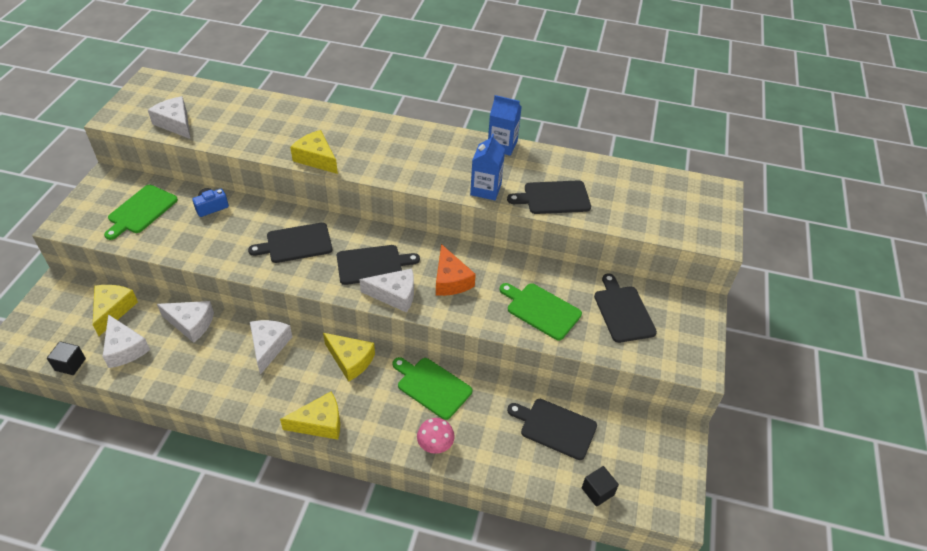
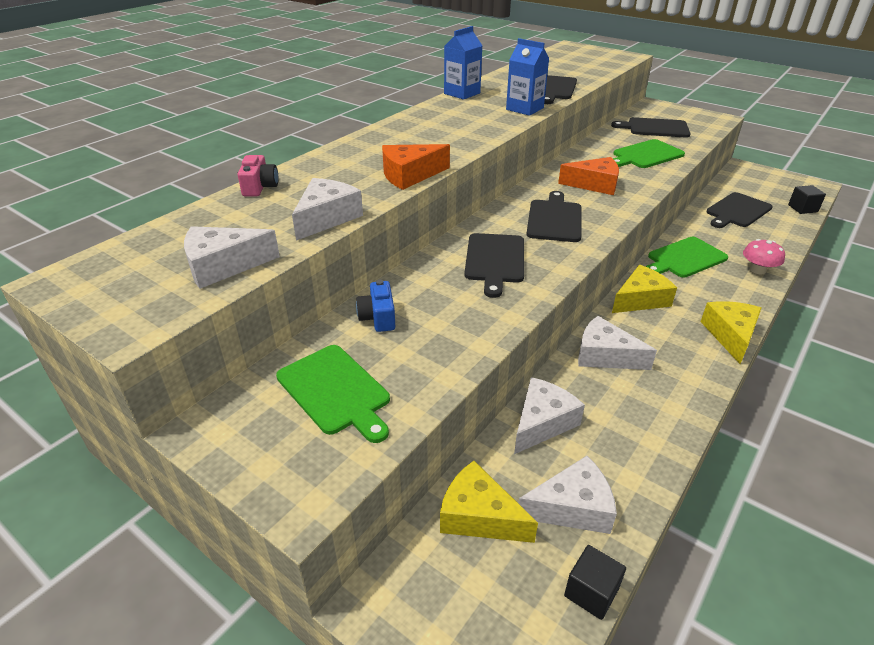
camera: 65 degrees left, 10 degrees down
yellow cheese [290,130,338,174] -> orange cheese [382,144,450,190]
white cheese [359,269,414,313] -> white cheese moved to [292,178,363,241]
none -> pink camera [237,155,278,196]

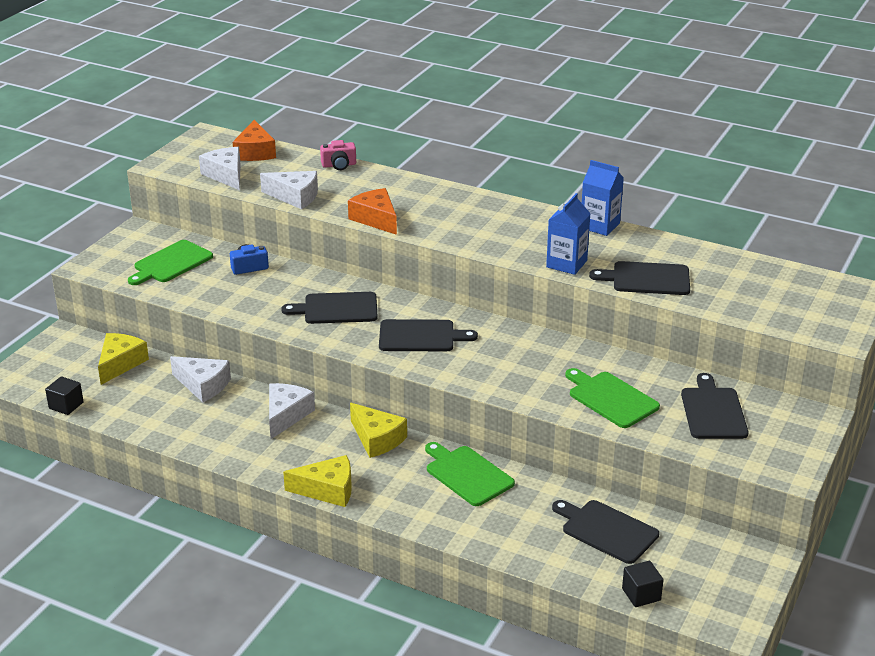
camera: 80 degrees right, 5 degrees down
white cheese [518,456,617,534] -> none
orange cheese [558,157,619,195] -> orange cheese moved to [233,120,276,161]
pink mushroom [743,239,785,274] -> none

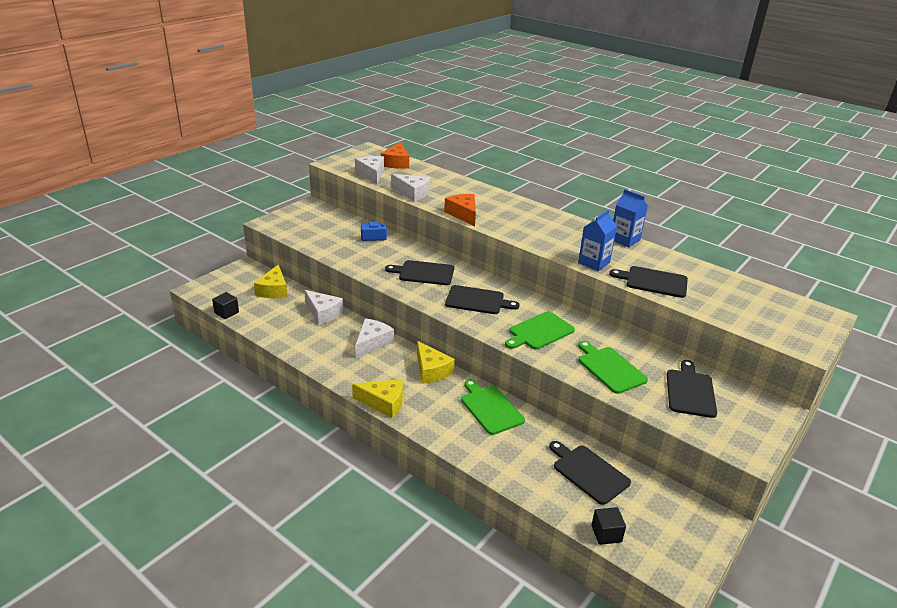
camera: 10 degrees right, 0 degrees up
yellow cheese [98,333,149,385] -> yellow cheese turned 150 degrees clockwise [254,264,288,298]
green cutting board [128,240,213,285] -> green cutting board moved to [505,311,575,350]
pink camera [320,140,356,170] -> none

